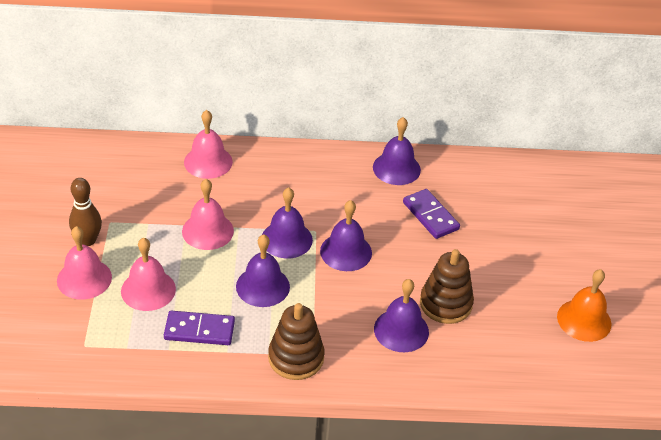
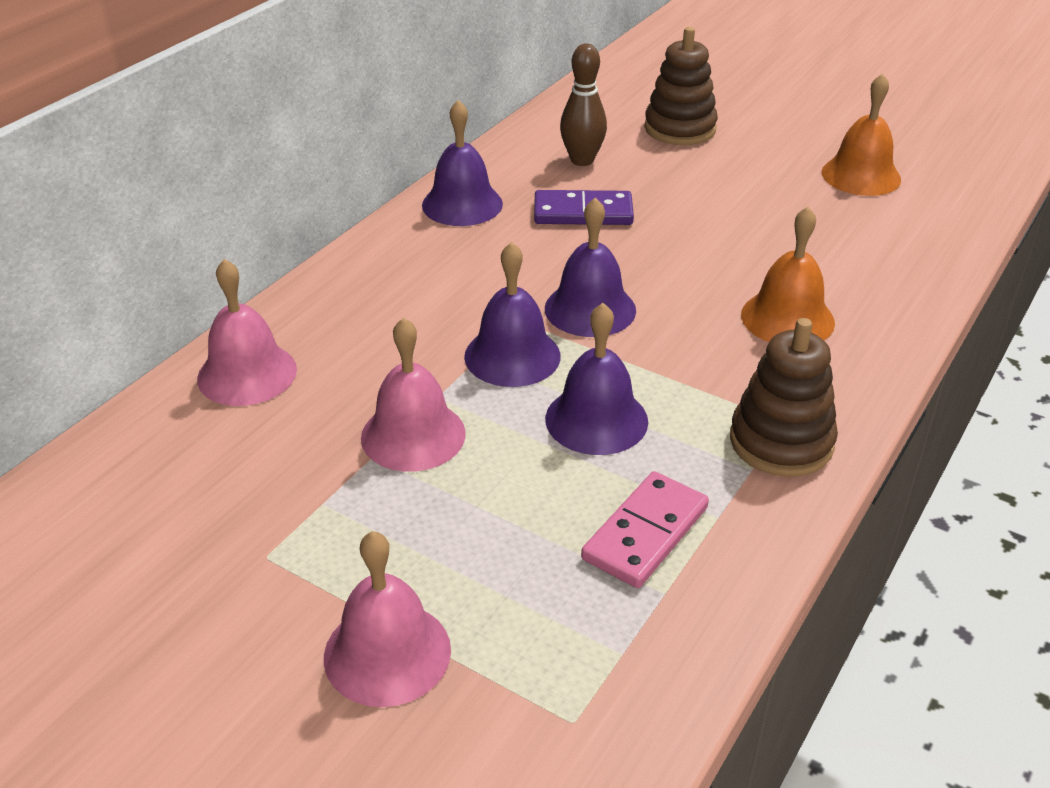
camera: 55 degrees left, 5 degrees down
brown bowling pin [69,178,102,246] -> brown bowling pin moved to [560,44,607,166]
pink bell [121,238,176,311] -> none
purple domino [164,311,235,345] -> pink domino [581,471,709,588]
purple bell [374,279,429,352] -> orange bell [741,207,835,342]
brown stacking toy [420,249,474,324] -> brown stacking toy moved to [644,27,718,145]

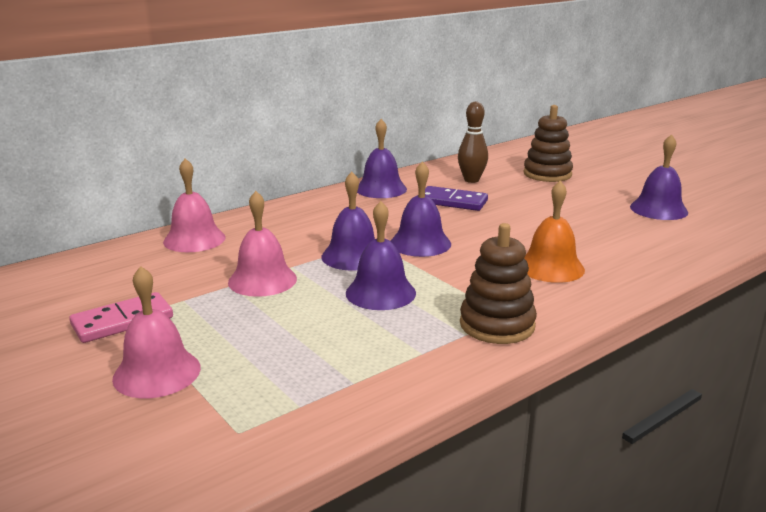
camera: 20 degrees right, 15 degrees down
pink domino [581,471,709,588] -> pink domino moved to [69,292,173,343]
orange bell [821,73,901,196] -> purple bell [630,134,688,220]

